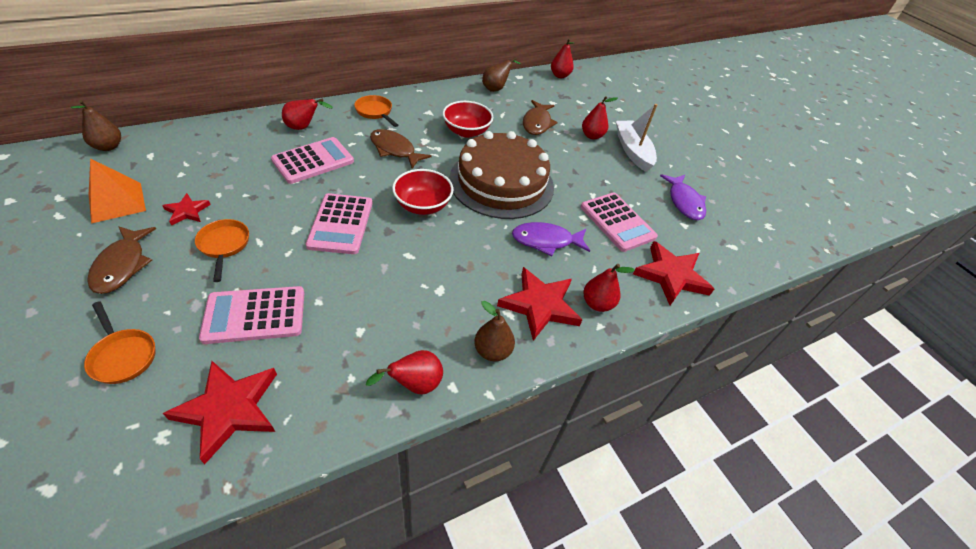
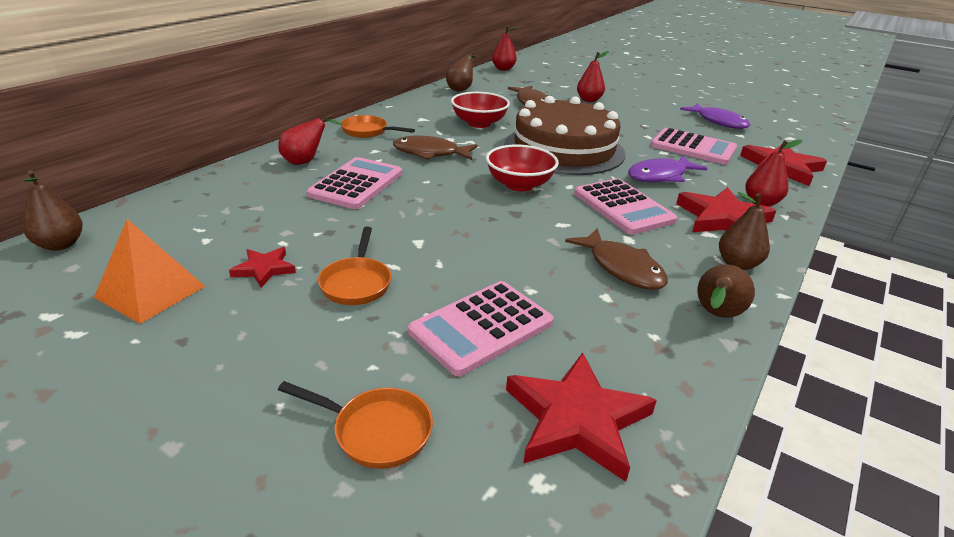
camera: 25 degrees left, 15 degrees down
brown fish [87,226,156,294] -> brown fish moved to [565,228,668,290]
orange pan [195,219,249,282] -> orange pan turned 135 degrees counterclockwise [318,227,391,305]
pink calculator [306,193,373,254] -> pink calculator moved to [574,178,677,235]
red pear [366,350,443,394] -> brown pear [697,264,755,318]
white boat [616,104,657,172] -> none

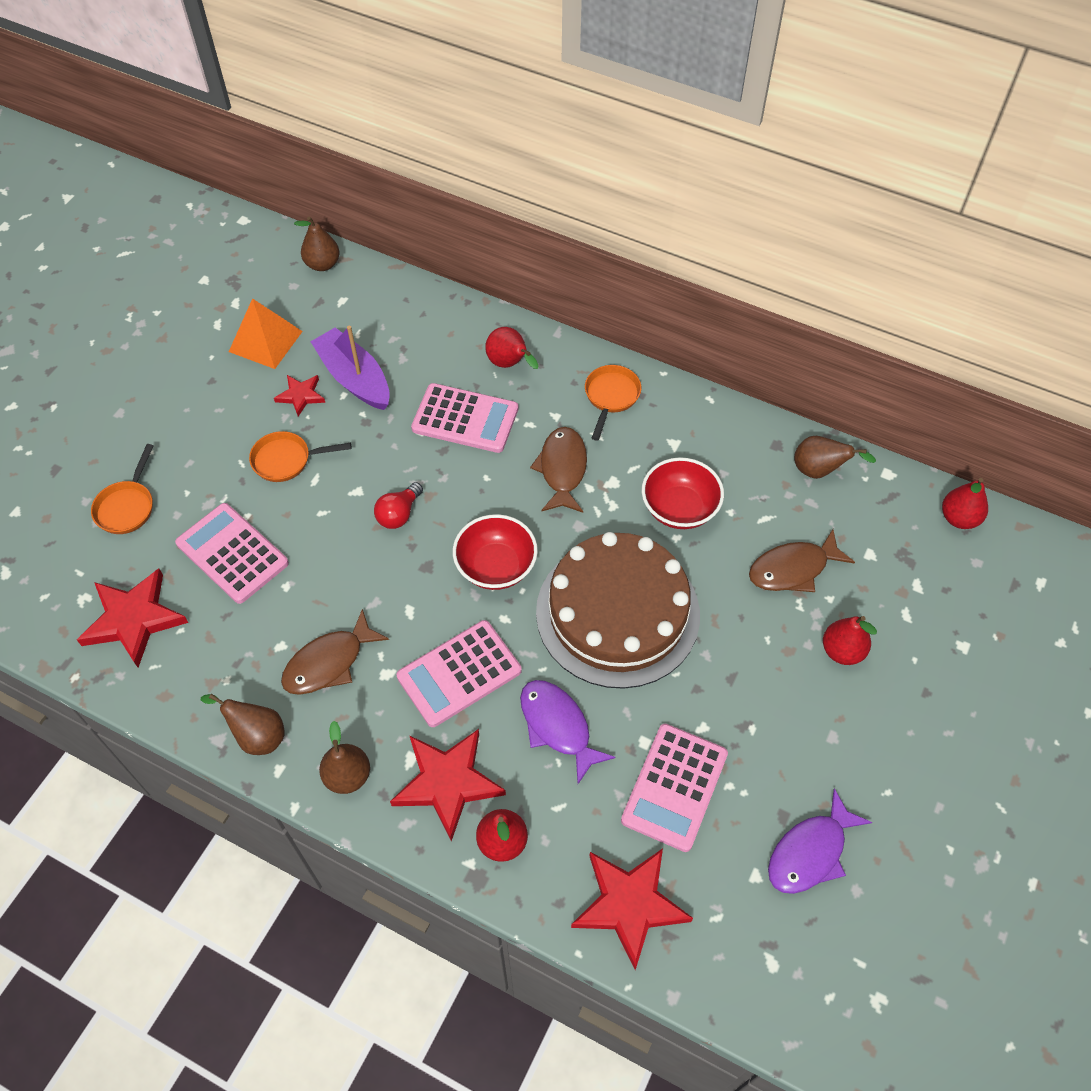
camera: 85 degrees right, 25 degrees up
none -> purple boat [310,326,390,410]
none -> red light bulb [374,482,423,529]

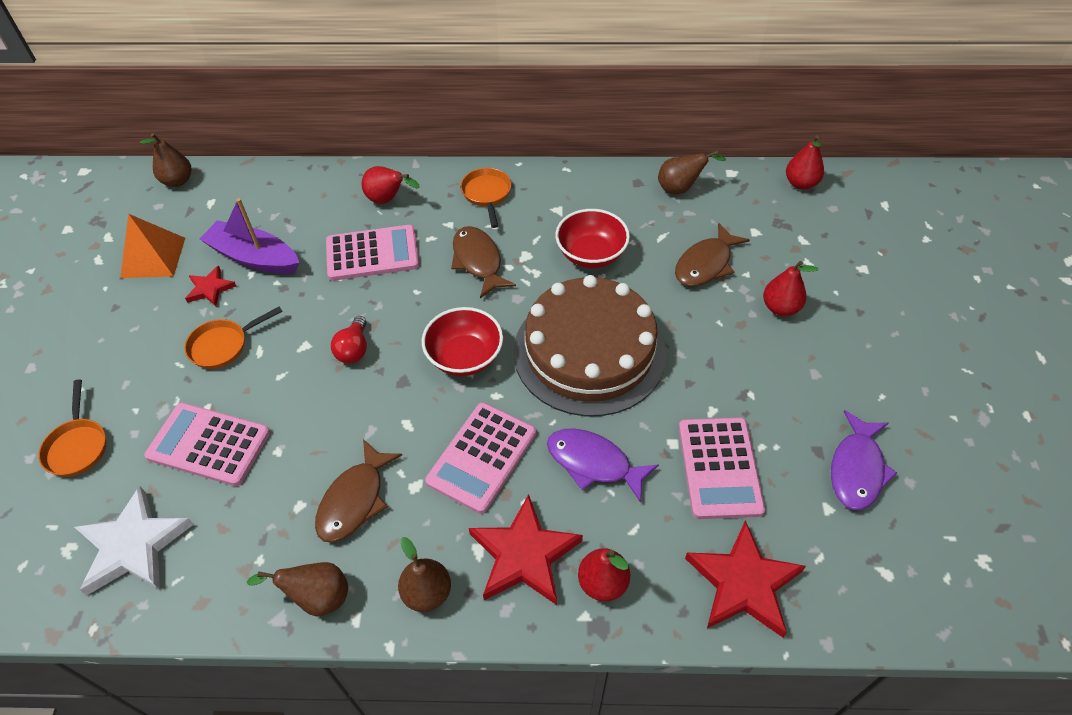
camera: 25 degrees left, 5 degrees down
red star [77,569,188,668] -> white star [75,486,194,595]

